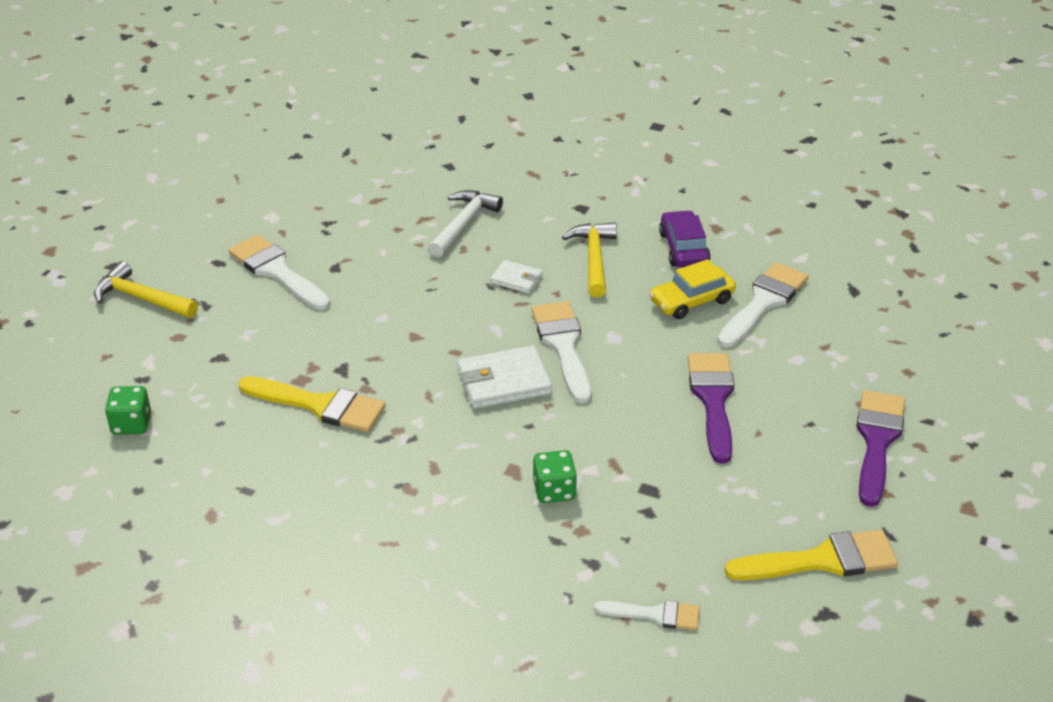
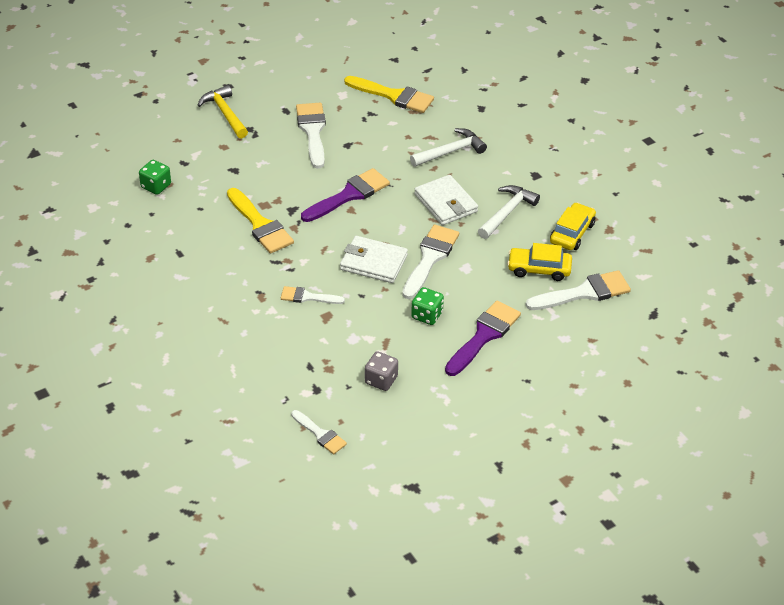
camera: 35 degrees right, 5 degrees up
white wallet [490,260,543,294] -> white wallet [414,175,478,225], size x1.74
green dice [533,450,577,503] -> green dice moved to [411,287,444,325]
yellow hammer [562,222,617,297] -> white hammer [478,185,540,239]
purple car [659,210,711,267] -> yellow car [550,202,596,250]
yellow brush [725,530,898,580] -> yellow brush moved to [344,76,434,113]
purple brush [856,390,905,507] -> purple brush moved to [301,168,390,222]
none -> white brush [281,286,345,304]
none -> grey dice [365,351,398,391]

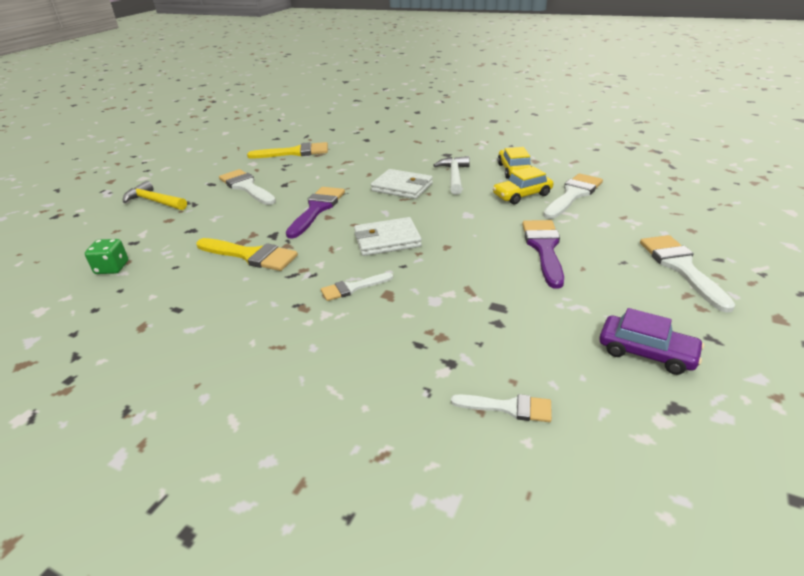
camera: 30 degrees left, 10 degrees down
grey dice [365,351,398,391] -> none
white brush [402,224,459,299] -> white brush moved to [640,235,736,313]
white hammer [410,128,487,167] -> none
green dice [411,287,444,325] -> none
none -> purple car [599,308,704,375]

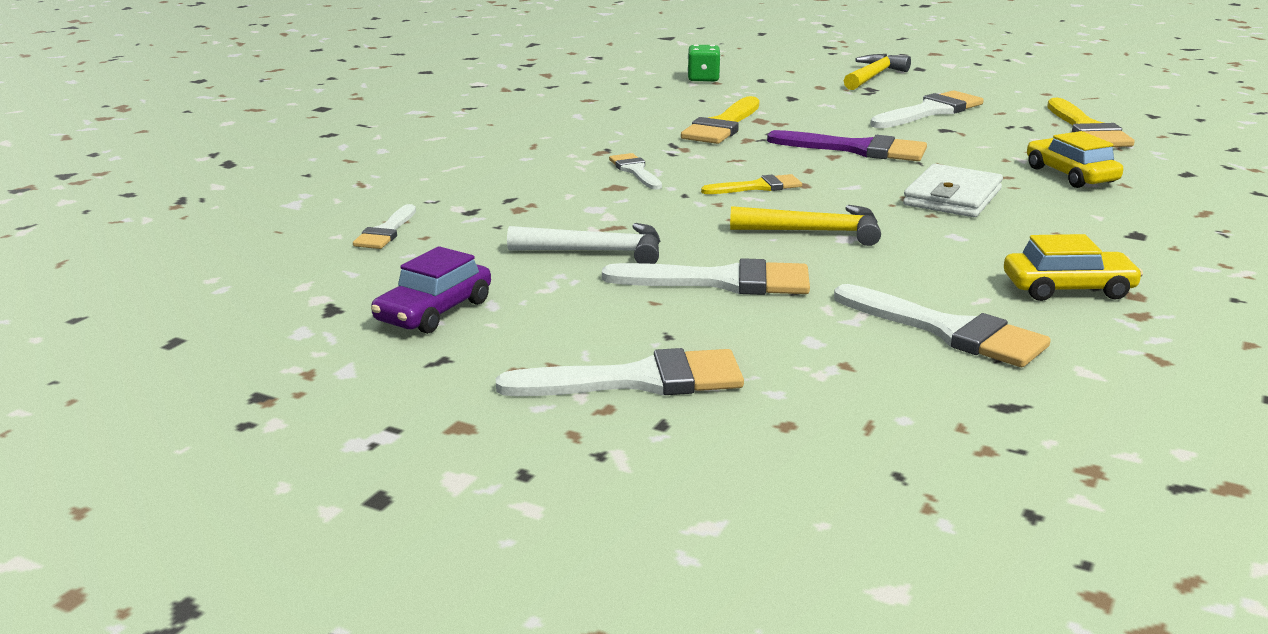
camera: 90 degrees right, 10 degrees down
white wallet [354,217,422,256] -> yellow brush [701,174,802,194]
white hammer [433,156,470,195] -> white hammer moved to [507,223,660,264]
yellow car [493,166,553,204] -> yellow car moved to [1027,131,1123,188]
purple brush [522,220,564,289] -> white brush [602,258,810,295]
none -> yellow hammer [730,205,881,246]

